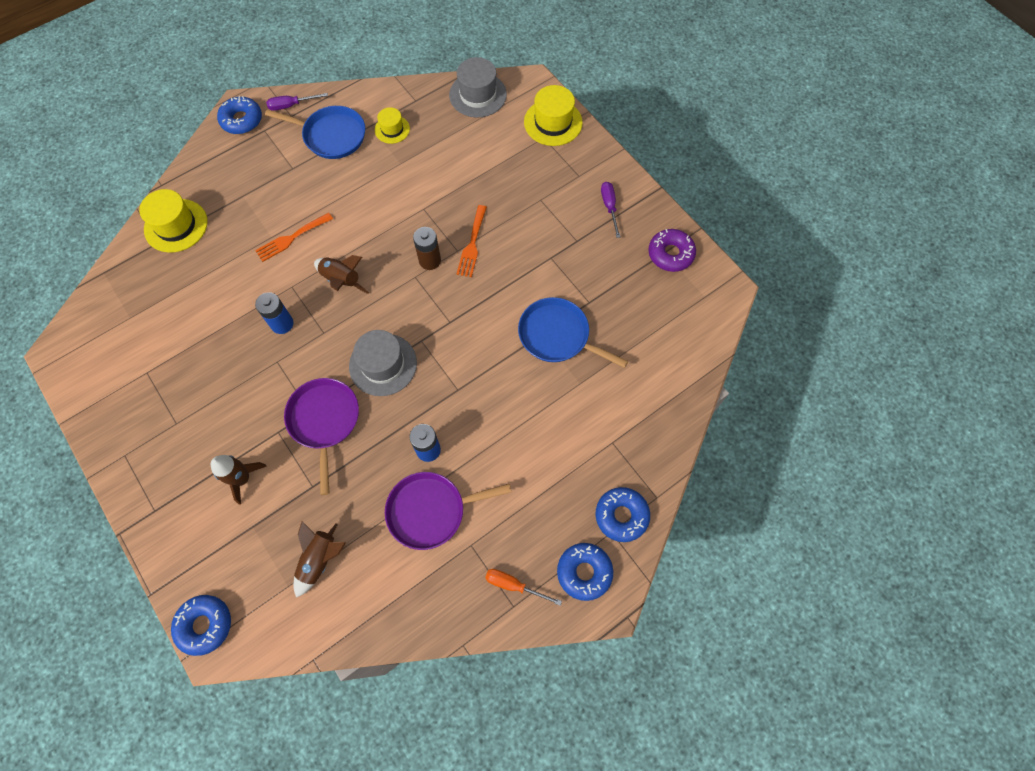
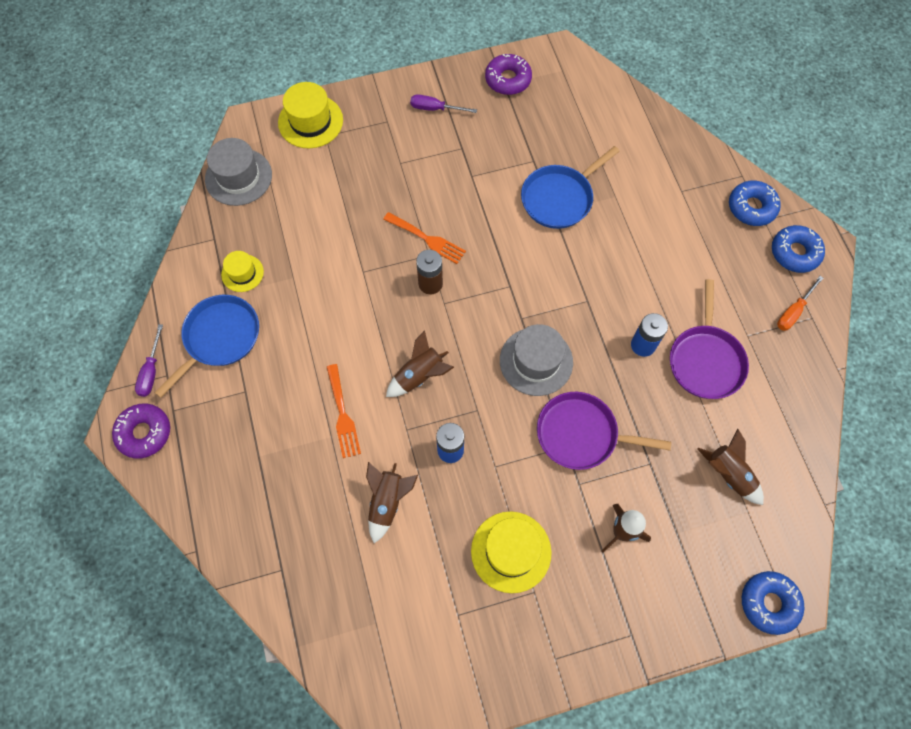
camera: 70 degrees left, 0 degrees up
yellow hat [139,189,208,253] -> yellow hat moved to [471,511,552,593]
blue donut [217,96,262,134] -> purple donut [112,403,170,459]
none -> brown rocket [366,462,418,543]

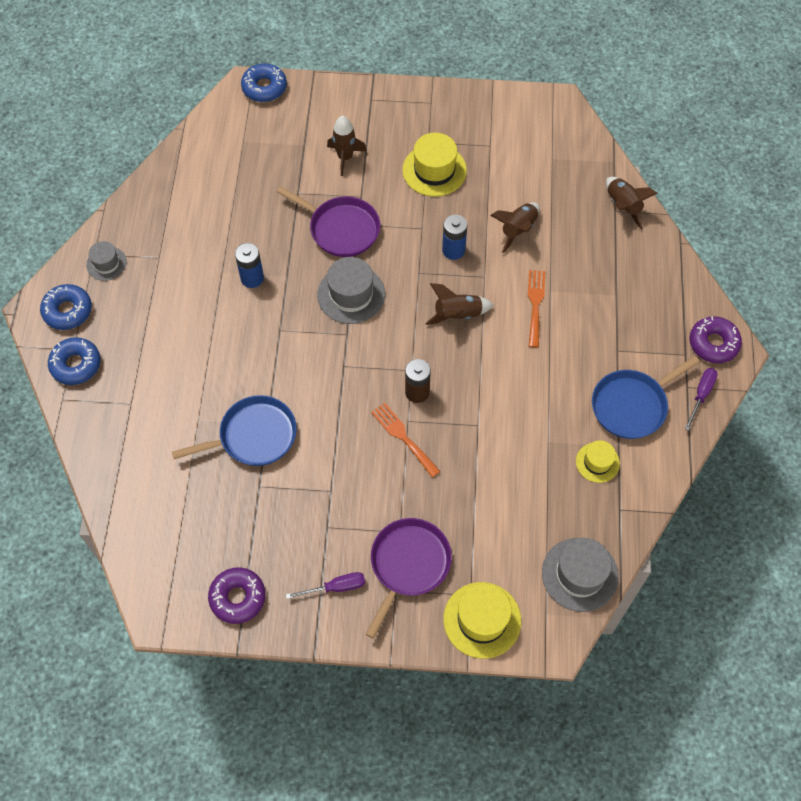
camera: 160 degrees left, 5 degrees down
purple screwdriver [410,94,477,113] -> purple screwdriver turned 45 degrees counterclockwise [286,572,365,599]
purple pan [670,279,749,399] -> purple pan moved to [366,518,452,639]
brown rocket [697,428,764,505] -> brown rocket moved to [606,177,658,229]
orange screwdriver [777,276,823,331] -> grey hat [86,241,127,281]

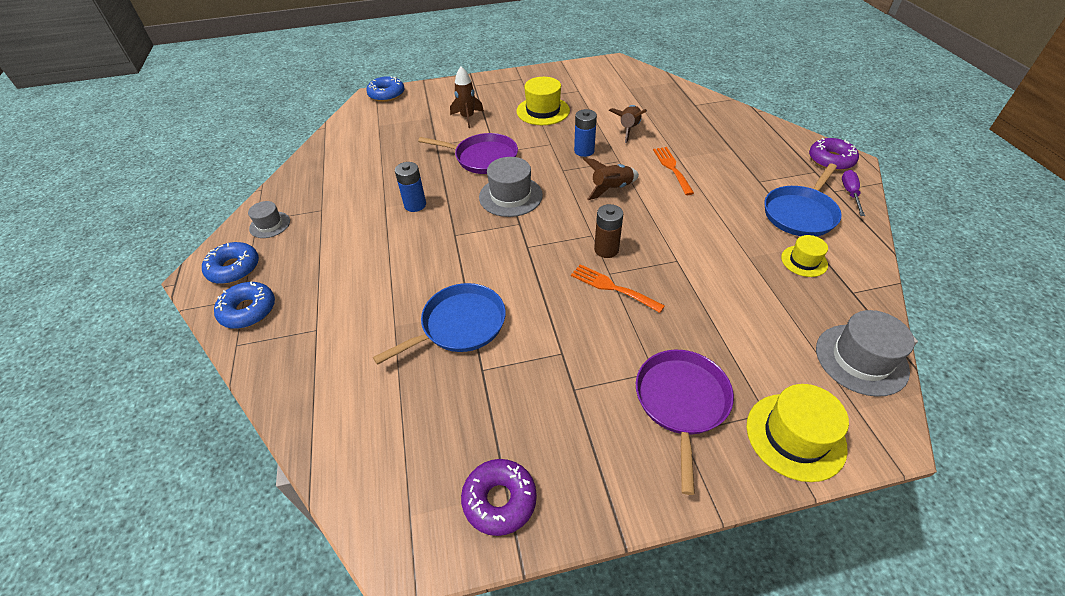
camera: 15 degrees left, 15 degrees down
purple screwdriver [286,572,365,599] -> none
brown rocket [606,177,658,229] -> none

